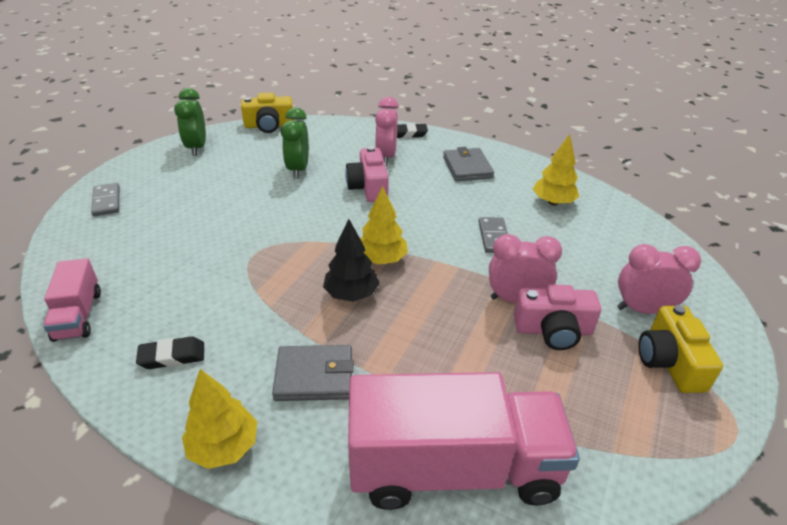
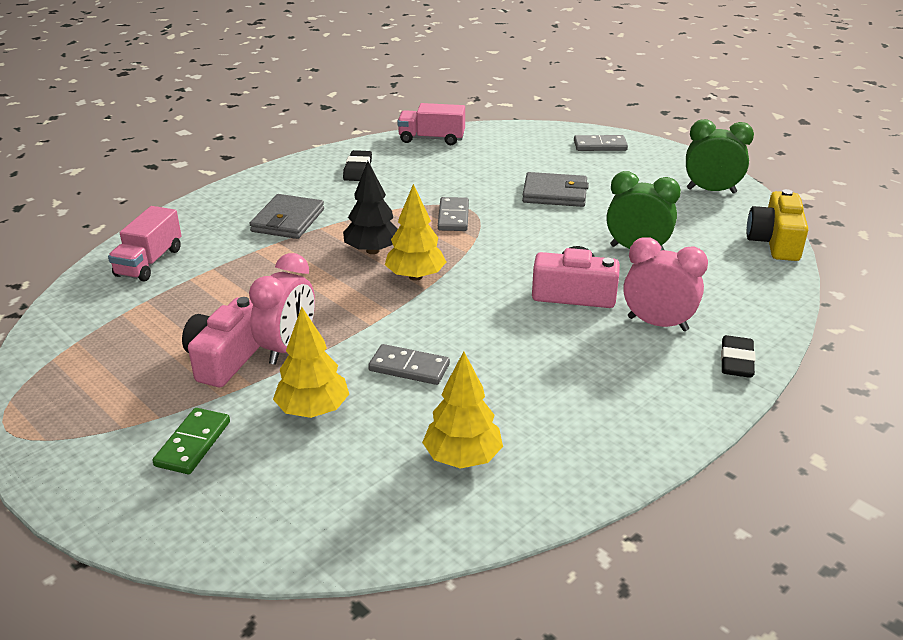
camera: 110 degrees right, 5 degrees down
yellow tree [182,369,257,469] -> yellow tree moved to [273,307,349,418]
pink truck [348,372,580,510] -> pink truck [108,206,182,281], size x0.49
grey wallet [443,147,494,181] -> grey wallet moved to [522,172,589,207]
pink clock [617,244,701,314] -> green domino [152,408,230,474]
yellow camera [638,305,723,393] -> none
none -> grey domino [438,197,469,231]

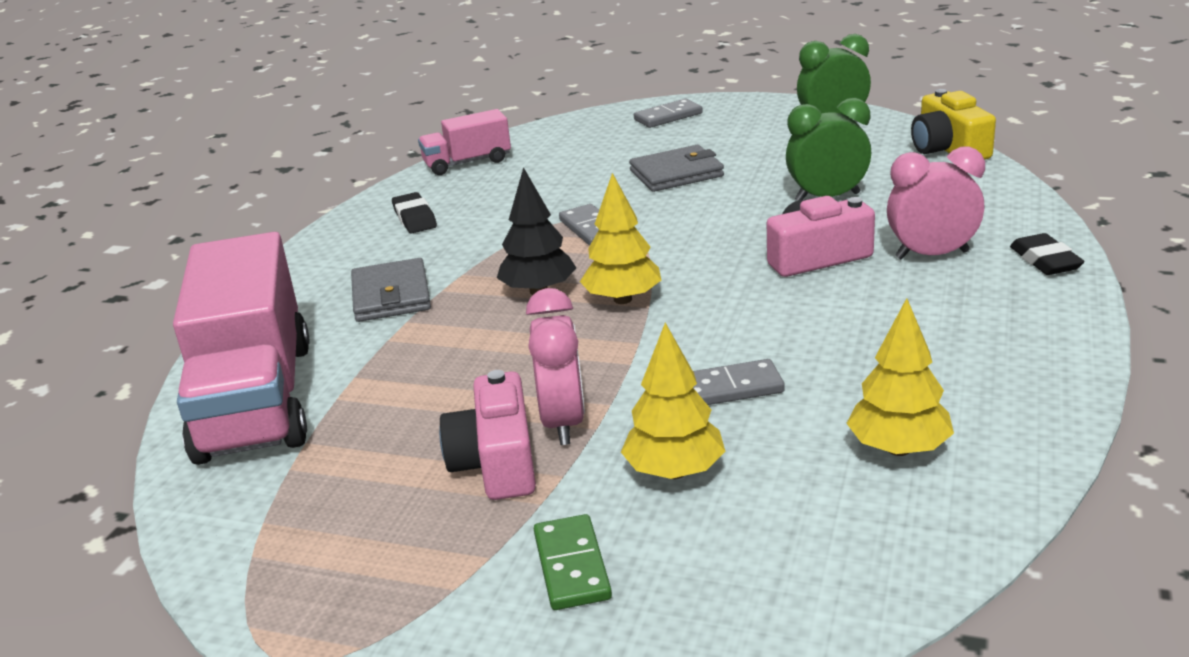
camera: 25 degrees left, 5 degrees down
pink truck [108,206,182,281] -> pink truck [173,232,310,465], size x2.02

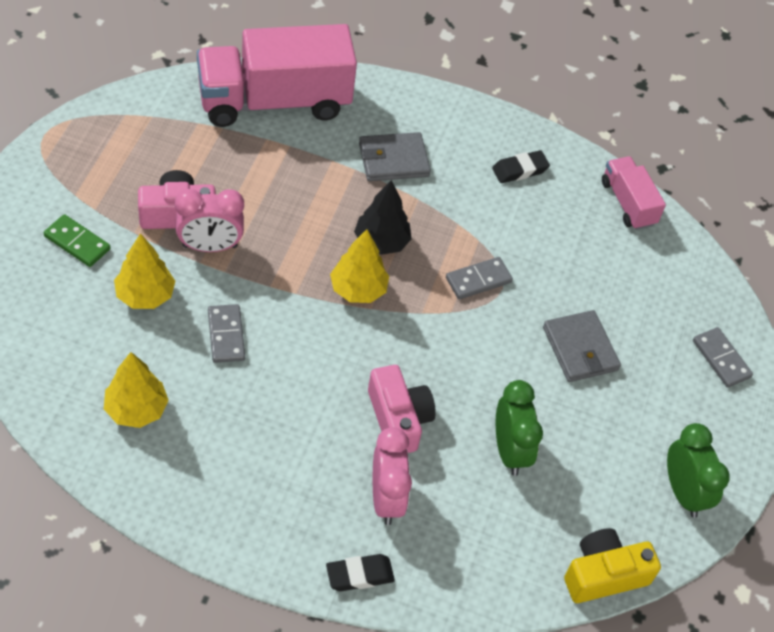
camera: 80 degrees right, 25 degrees up
green domino [534,514,612,610] -> green domino turned 45 degrees clockwise [44,214,110,267]

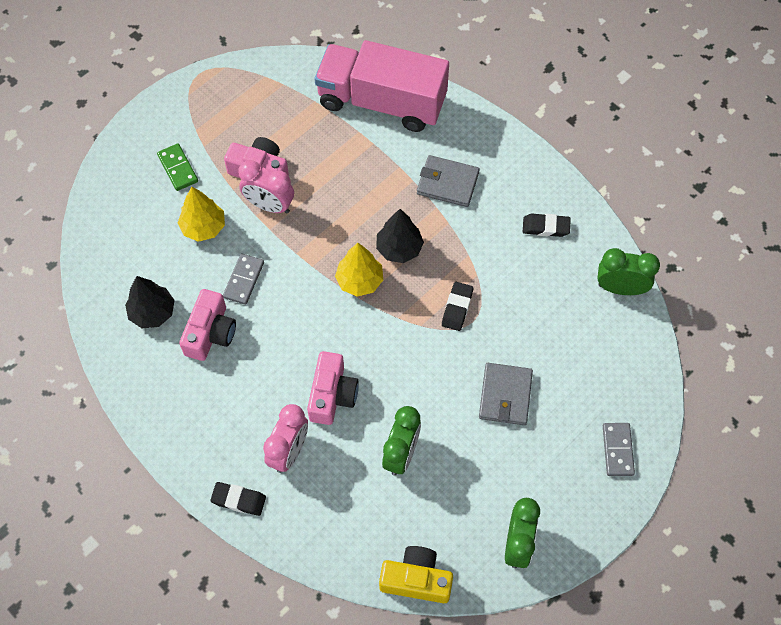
camera: 35 degrees right, 10 degrees up
yellow tree [104,352,169,428] -> black tree [125,276,175,328]
grey domino [446,257,513,299] -> black eraser [442,282,473,331]
pink truck [602,156,666,230] -> green clock [597,248,660,295]
none -> pink camera [179,289,236,361]

